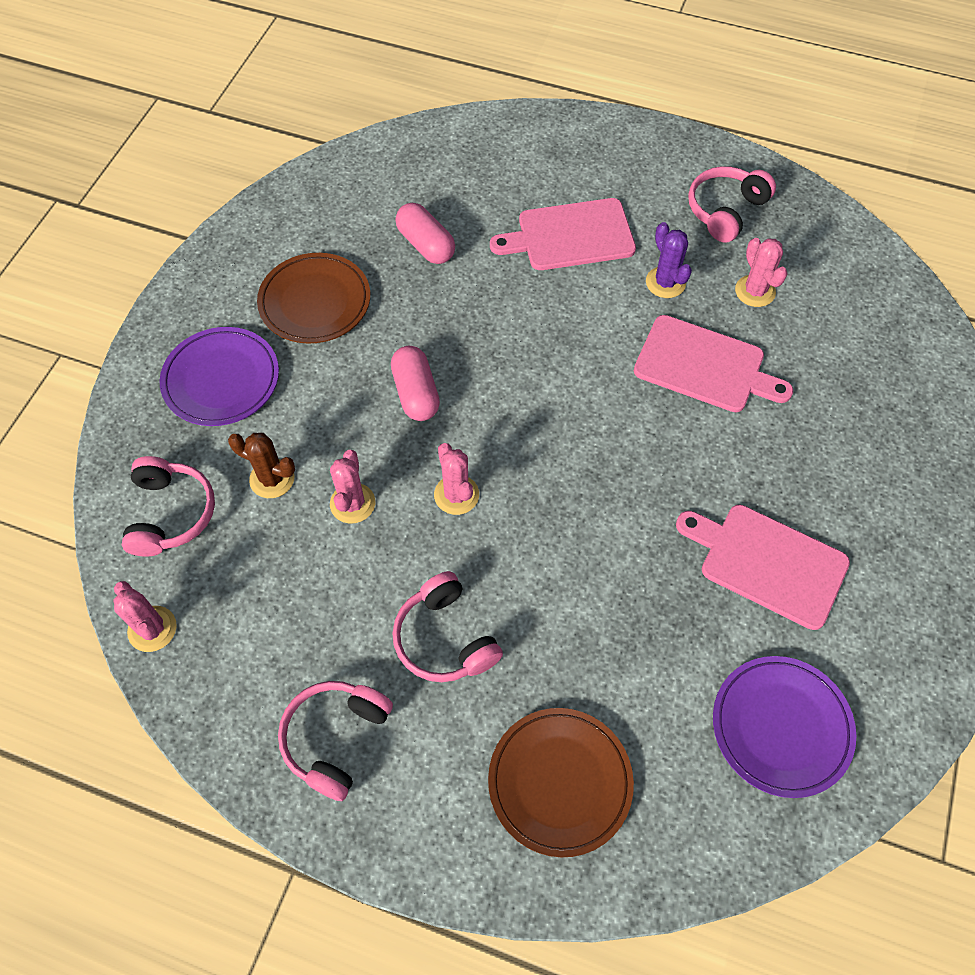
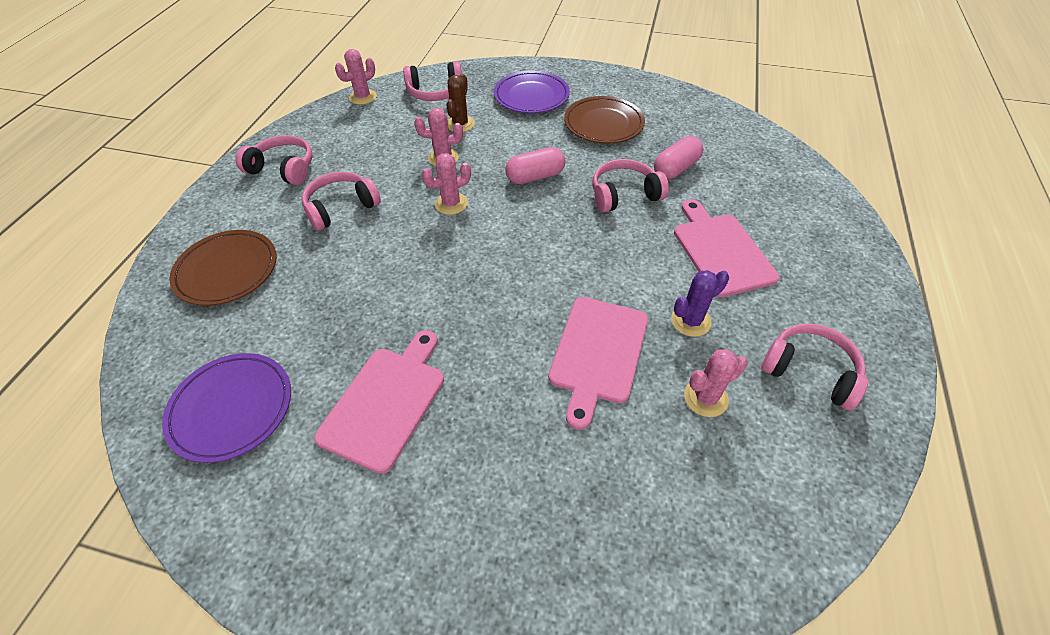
camera: 85 degrees right, 10 degrees down
none -> pink headphones [592,159,669,213]

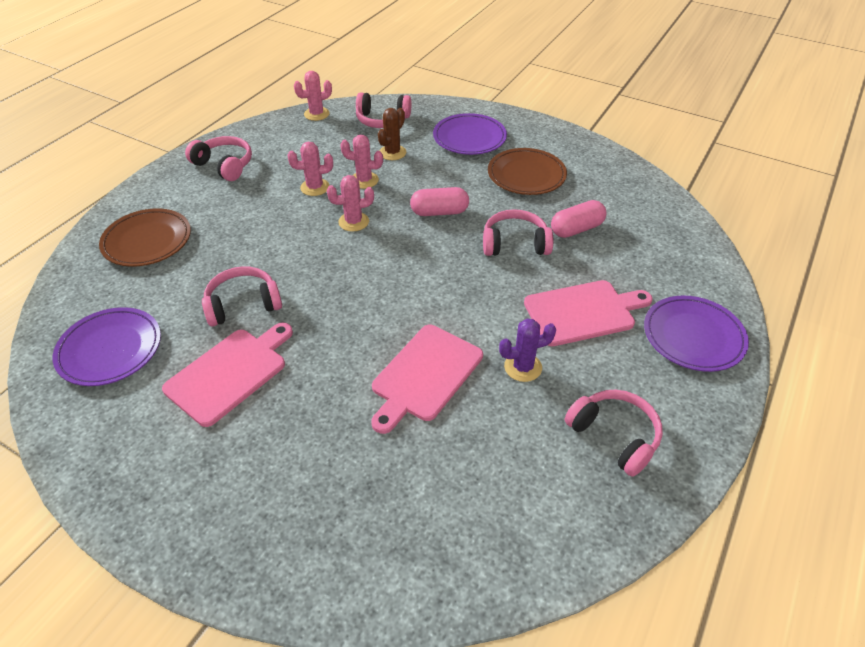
camera: 15 degrees right, 5 degrees down
pink headphones [302,172,381,231] -> pink headphones moved to [202,266,282,327]
pink cutting board [674,199,779,297] -> pink cutting board turned 75 degrees clockwise [524,280,653,346]
pink cactus [684,349,748,417] -> pink cactus moved to [288,142,333,196]
none -> purple plate [644,295,749,372]

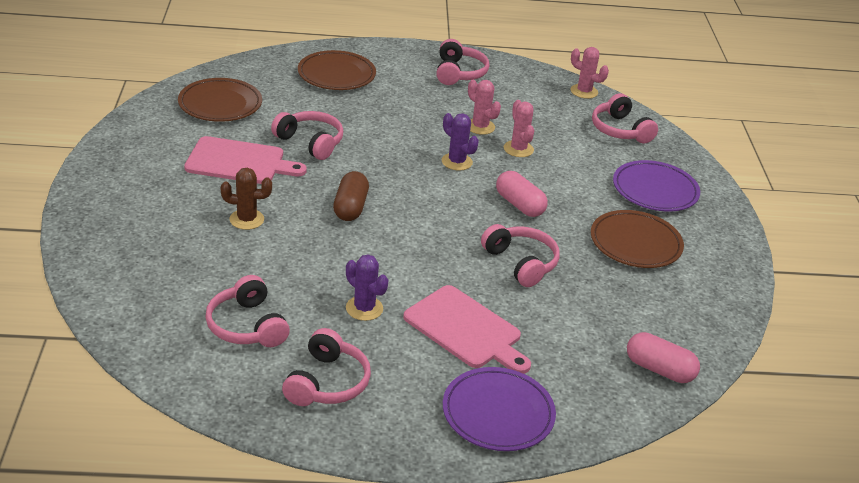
camera: 55 degrees right, 10 degrees down
purple plate [53,307,161,386] -> brown plate [178,78,262,122]
pink cactus [327,175,374,232] -> purple cactus [442,113,479,170]
pink cutting board [371,325,483,434] -> none
brown cactus [378,108,406,160] -> brown cactus moved to [221,168,272,230]
pink capsule [551,200,606,238] -> pink capsule moved to [627,332,700,383]
none -> pink headphones [205,275,290,347]
none -> brown capsule [333,171,369,221]

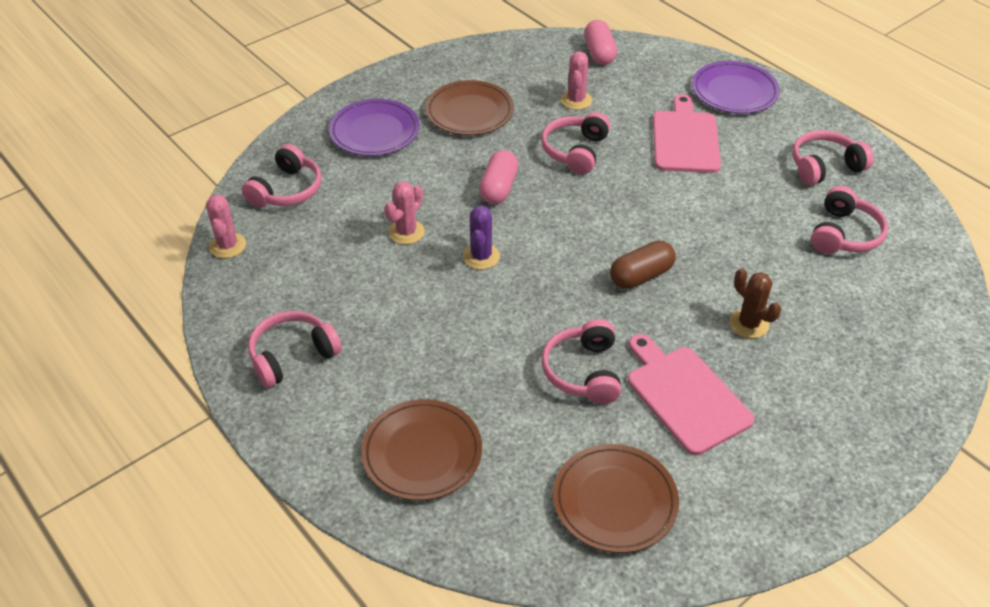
camera: 125 degrees left, 10 degrees up
purple cactus [346,254,389,321] -> none
pink cactus [468,80,501,135] -> pink cactus moved to [561,51,592,110]

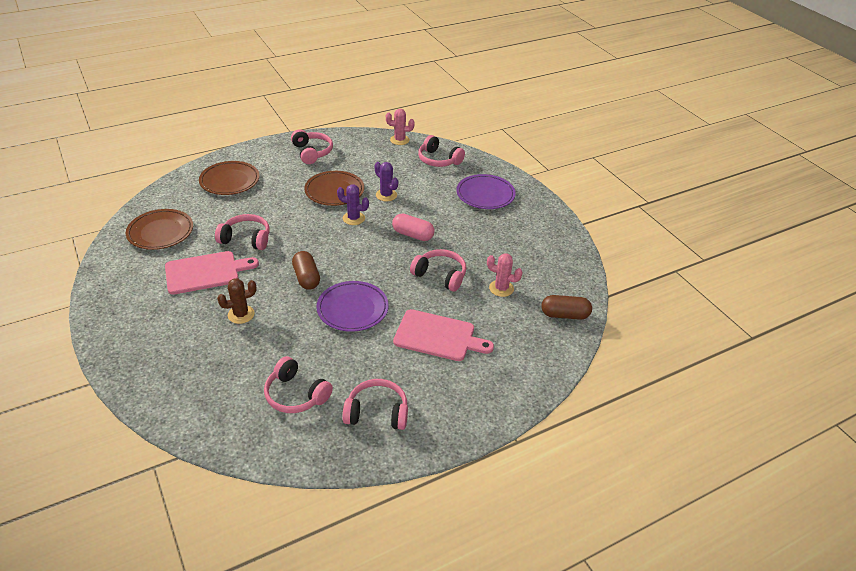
camera: 100 degrees right, 5 degrees down
pink cactus [384,181,425,245] -> purple cactus [375,162,398,201]
brown plate [425,80,514,135] -> brown plate moved to [304,171,364,206]
pink capsule [584,20,617,65] -> brown capsule [542,295,592,320]
purple plate [692,61,780,114] -> purple plate moved to [316,281,389,332]
pink headphones [792,130,873,185] -> pink headphones turned 75 degrees counterclockwise [343,379,408,430]

